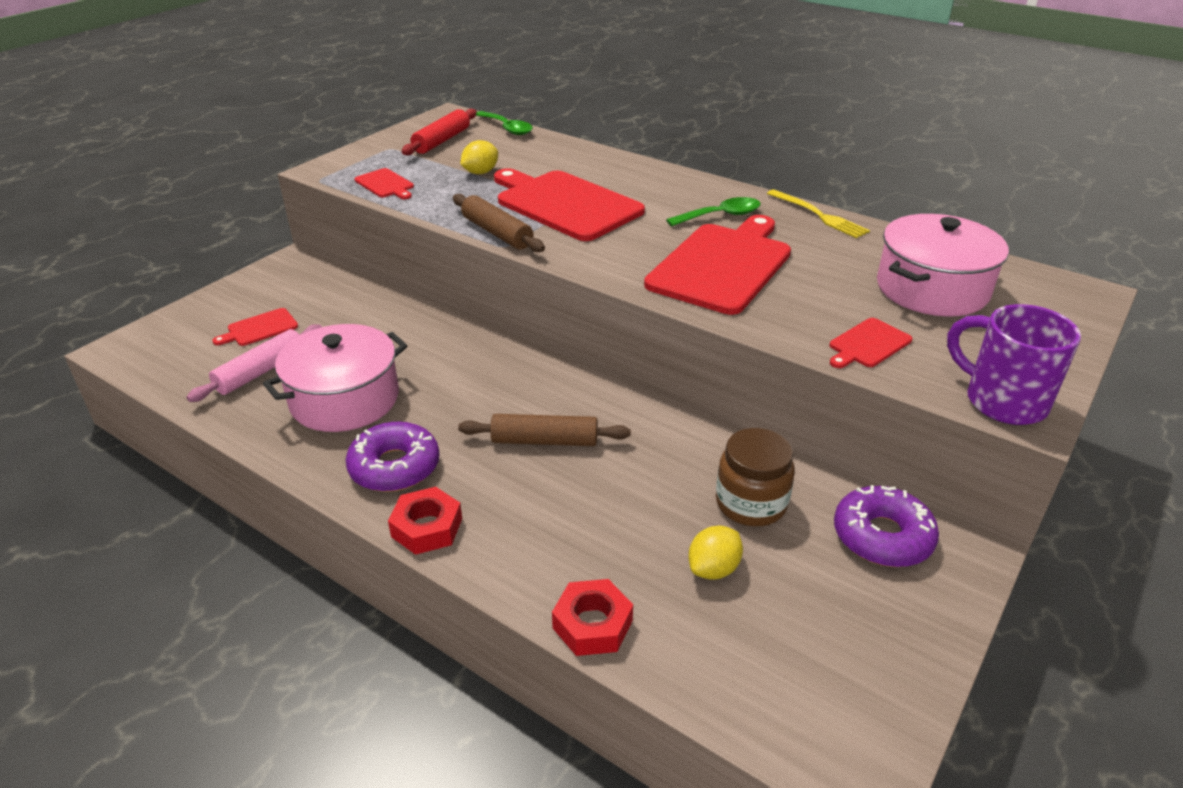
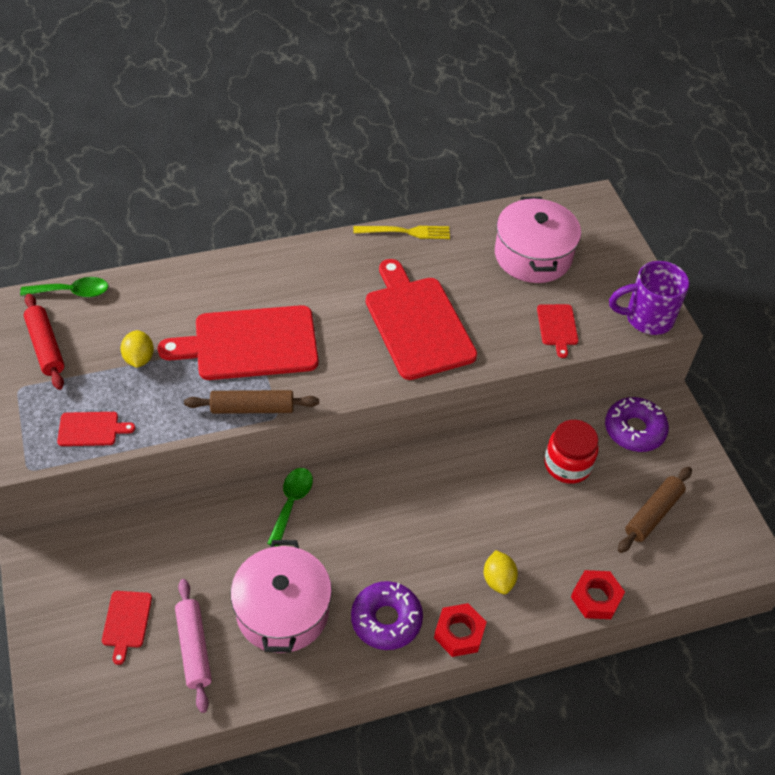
camera: 55 degrees left, 15 degrees up
brown rolling pin [458,414,631,446] -> brown rolling pin moved to [618,467,692,553]
green spoon [666,197,761,226] -> green spoon moved to [267,468,313,547]
yellow lemon [688,526,743,580] -> yellow lemon moved to [484,550,518,594]
brown jar [716,428,795,526] -> red jar [544,420,599,484]

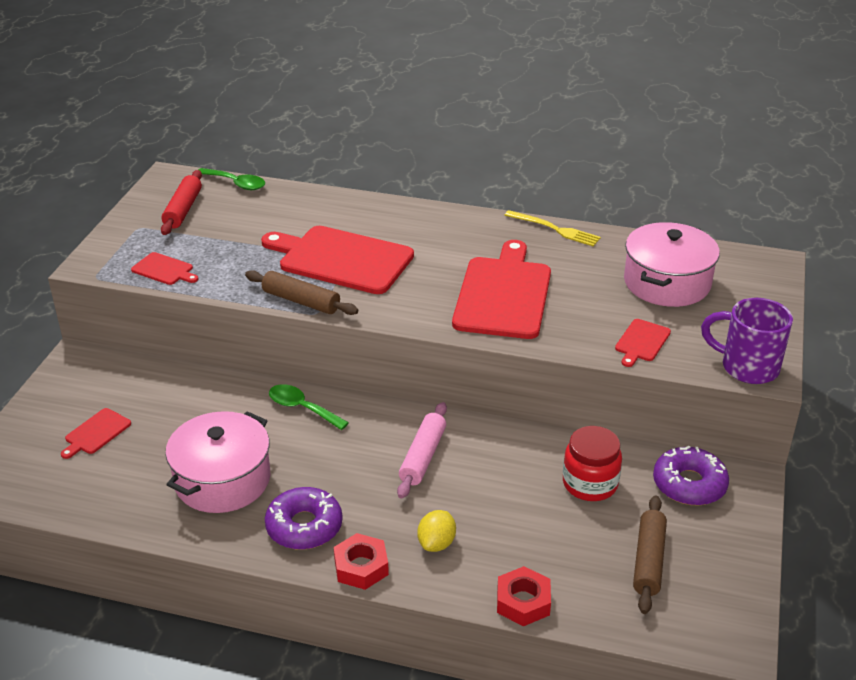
camera: 35 degrees right, 15 degrees down
yellow lemon [120,330,154,368] -> none
pink rolling pin [175,579,212,713] -> pink rolling pin moved to [397,402,447,499]
green spoon [267,468,313,547] -> green spoon turned 105 degrees counterclockwise [269,384,349,430]
brown rolling pin [618,467,692,553] -> brown rolling pin turned 60 degrees counterclockwise [633,495,667,614]

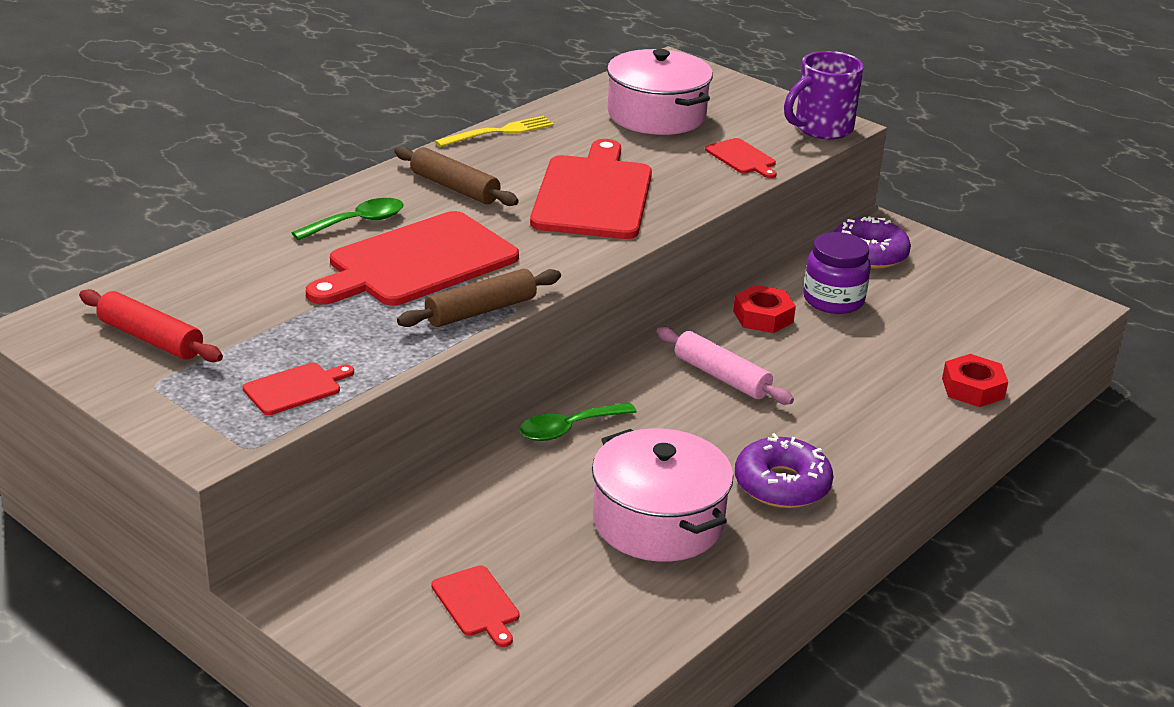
camera: 65 degrees left, 5 degrees down
green spoon [198,168,265,190] -> green spoon moved to [292,198,404,240]
red nut [334,533,389,590] -> red nut moved to [733,285,796,333]
yellow lemon [417,510,456,552] -> none
red cutting board [452,240,551,339] -> red cutting board turned 60 degrees clockwise [530,139,652,239]
red jar [563,426,622,501] -> purple jar [803,232,871,314]
brown rolling pin [633,495,667,614] -> brown rolling pin moved to [394,146,519,206]

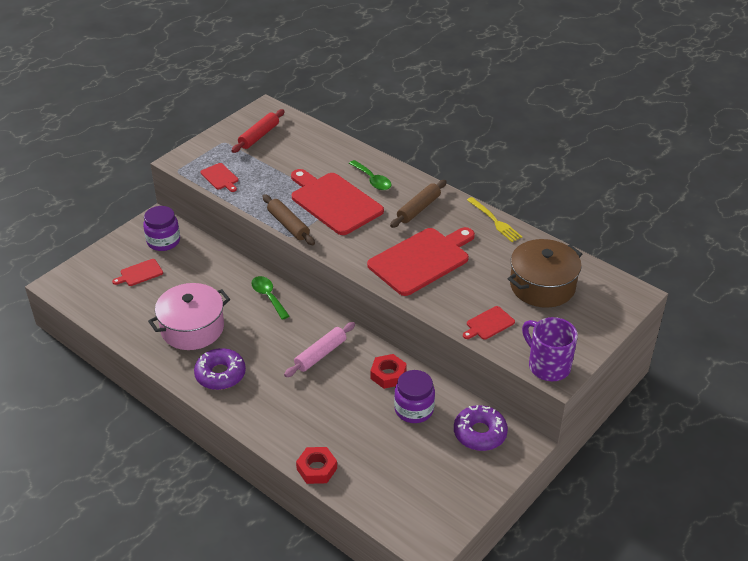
camera: 90 degrees right, 10 degrees up
red cutting board [530,139,652,239] -> red cutting board turned 45 degrees counterclockwise [367,227,475,296]
pink pot [607,49,713,135] -> brown pot [508,239,582,308]
none -> purple jar [143,206,180,251]

